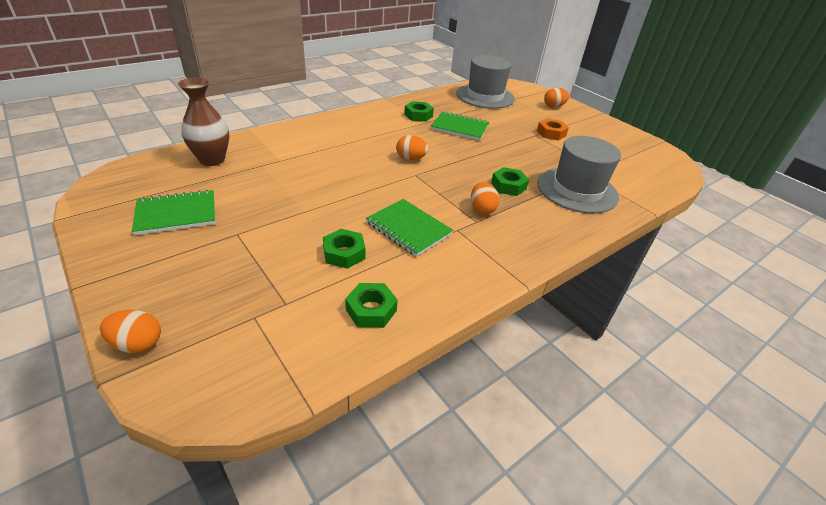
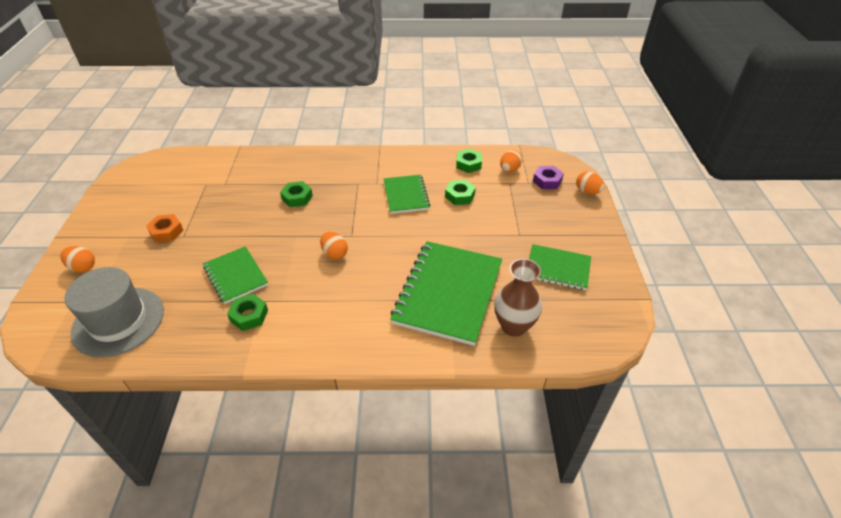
camera: 140 degrees left, 5 degrees up
orange egg [471,182,499,215] -> orange egg moved to [500,150,522,172]
grey hat [537,136,621,213] -> none
none -> green notebook [390,241,502,346]
none -> purple nut [533,166,564,189]

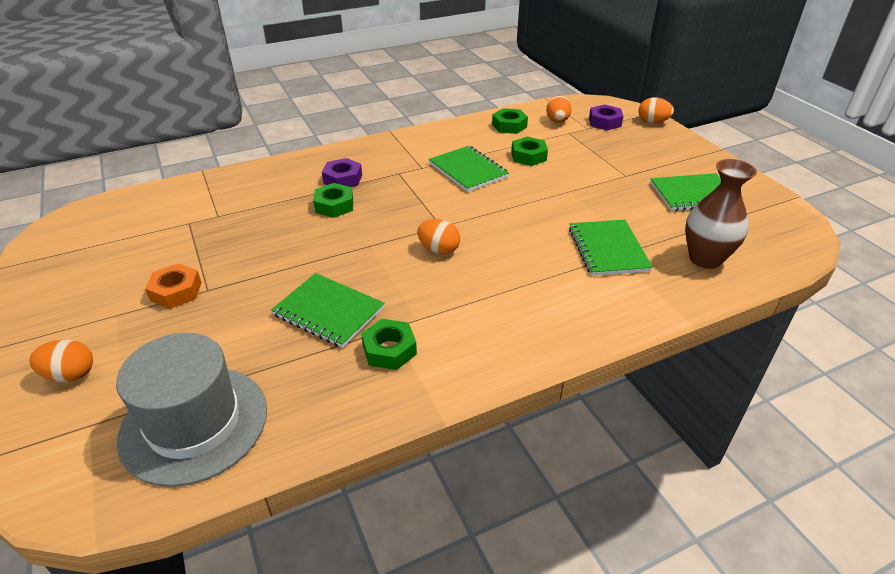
camera: 25 degrees left, 5 degrees down
green notebook [390,241,502,346] -> green notebook [569,220,653,276], size x0.56
none -> purple nut [322,158,362,187]

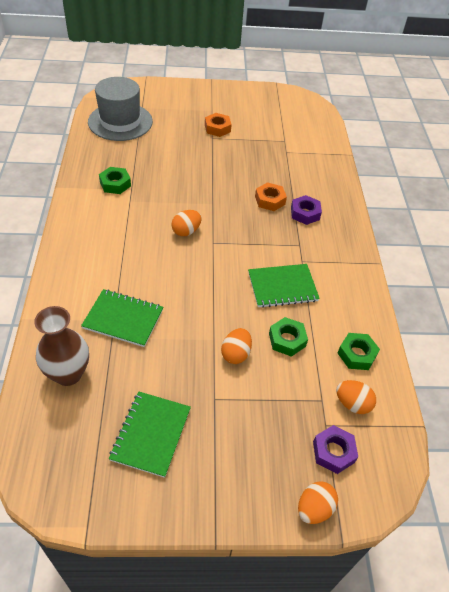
camera: 110 degrees right, 10 degrees up
orange egg [29,339,93,382] -> orange egg moved to [221,328,252,364]
green notebook [271,273,385,348] -> none
green nut [313,183,353,218] -> orange nut [255,182,287,211]

